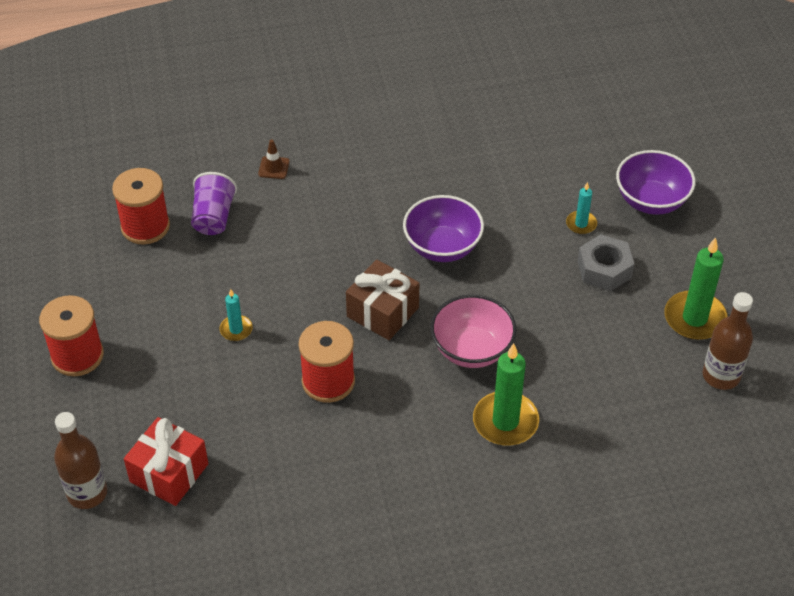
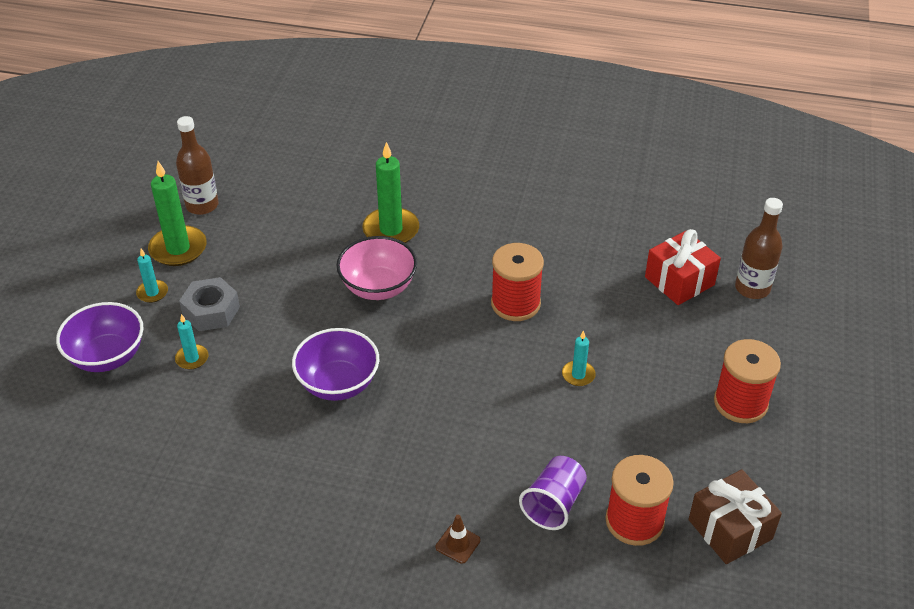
camera: 155 degrees left, 5 degrees down
brown gift [346,259,419,340] -> brown gift moved to [689,470,782,564]
none -> turquoise candle [136,249,168,303]

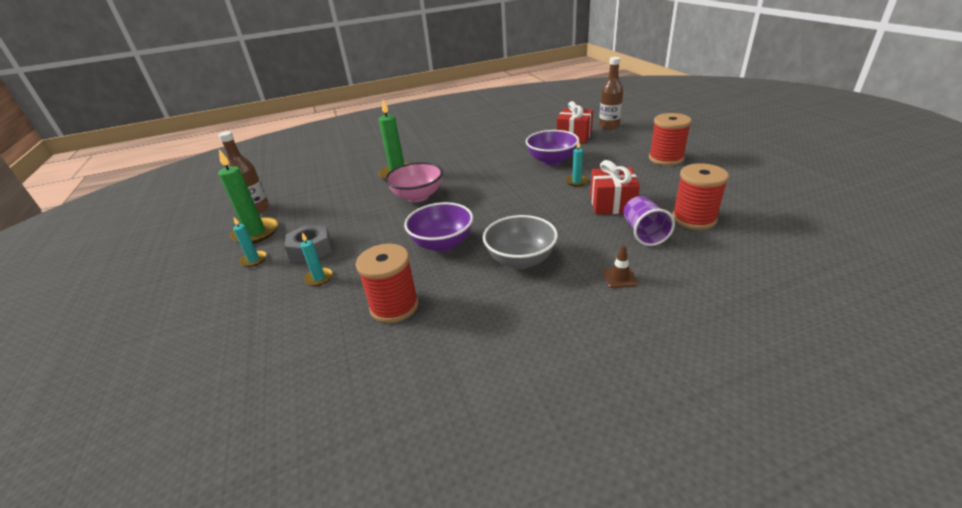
camera: 30 degrees left, 10 degrees down
purple bowl [56,302,144,372] -> purple bowl moved to [526,130,579,165]
red spool [491,243,544,321] -> red spool moved to [356,244,419,323]
brown gift [689,470,782,564] -> none
none -> grey bowl [483,215,558,269]
none -> red gift [590,160,640,214]

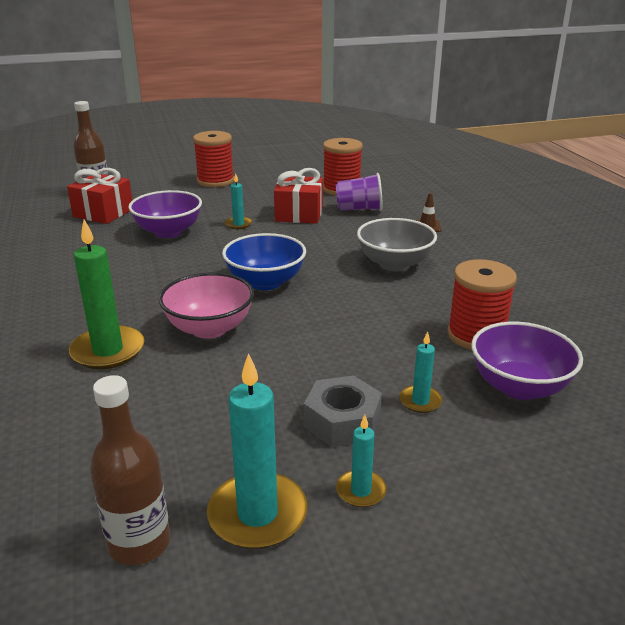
camera: 90 degrees left, 5 degrees down
green candle [218,150,278,244] -> turquoise candle [207,353,308,549]
purple bowl [404,202,473,252] -> purple bowl moved to [471,322,583,400]
none -> blue bowl [222,233,306,290]

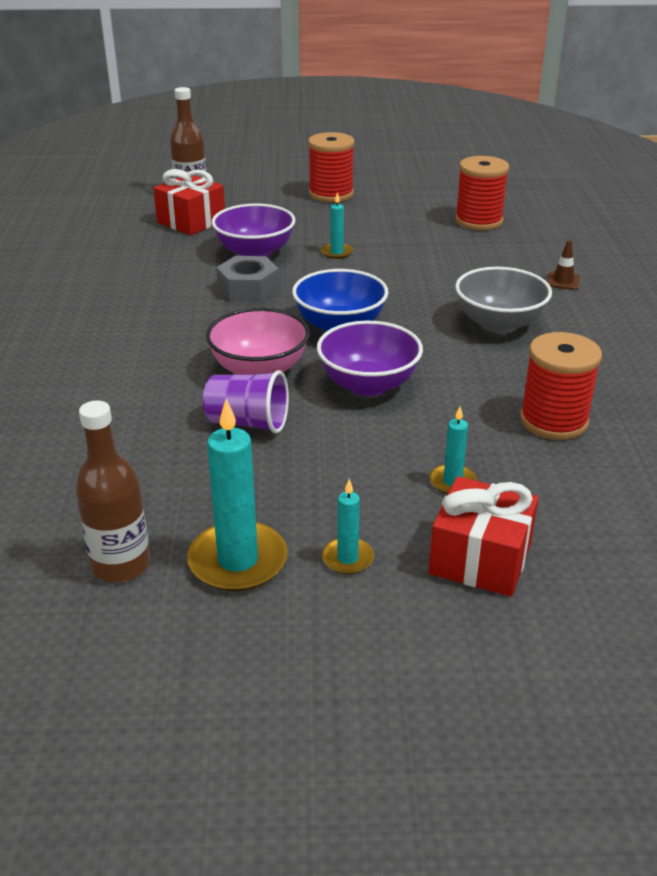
camera: 15 degrees right, 5 degrees up
green candle [69,220,144,369] -> none
red gift [274,168,323,224] -> red gift moved to [429,476,539,597]
grey nut [304,375,382,447] -> grey nut moved to [217,256,280,302]
purple cup [335,173,383,211] -> purple cup moved to [203,370,289,434]
purple bowl [471,322,583,400] -> purple bowl moved to [317,321,423,396]

